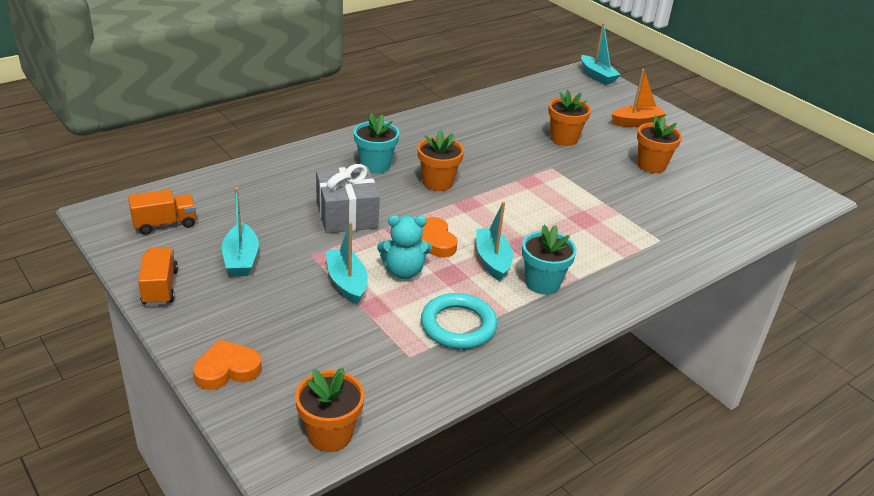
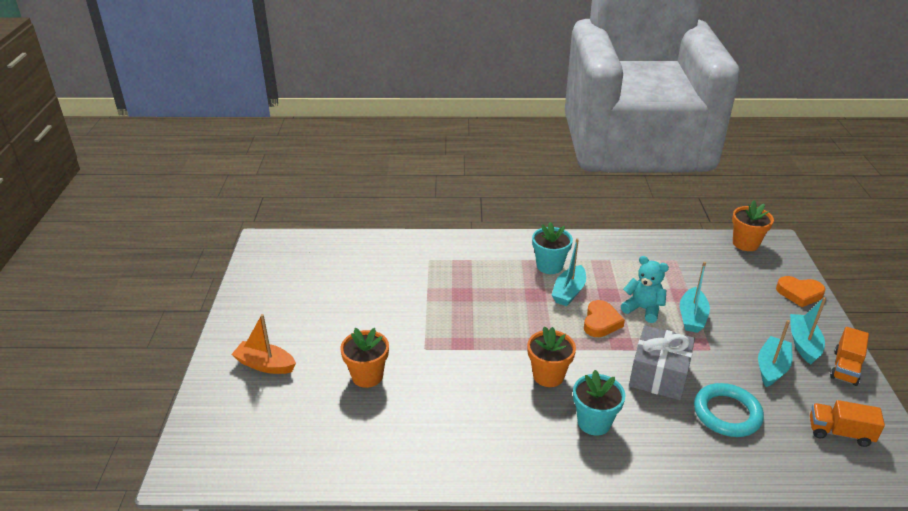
camera: 140 degrees left, 0 degrees up
turquoise ring [421,293,497,349] -> turquoise ring moved to [694,383,764,437]
turquoise boat [581,23,621,85] -> turquoise boat moved to [790,297,826,364]
orange flower pot [637,115,682,173] -> none

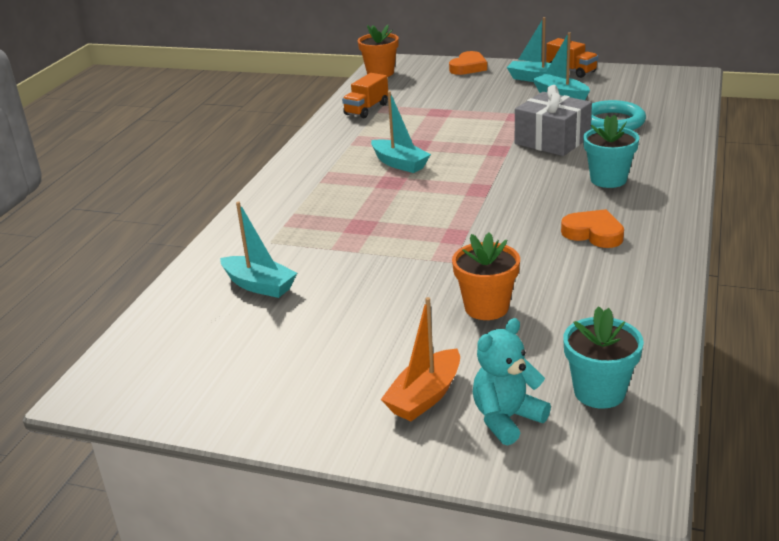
camera: 70 degrees left, 5 degrees down
orange flower pot [527,326,576,387] -> none
turquoise flower pot [532,222,573,274] -> turquoise flower pot moved to [563,306,644,409]
orange heart [584,300,625,337] -> orange heart moved to [561,209,624,248]
turquoise teddy bear [621,256,669,323] -> turquoise teddy bear moved to [473,318,551,445]
turquoise boat [680,262,710,333] -> turquoise boat moved to [220,202,297,298]
orange truck [810,400,885,447] -> orange truck moved to [342,73,388,118]

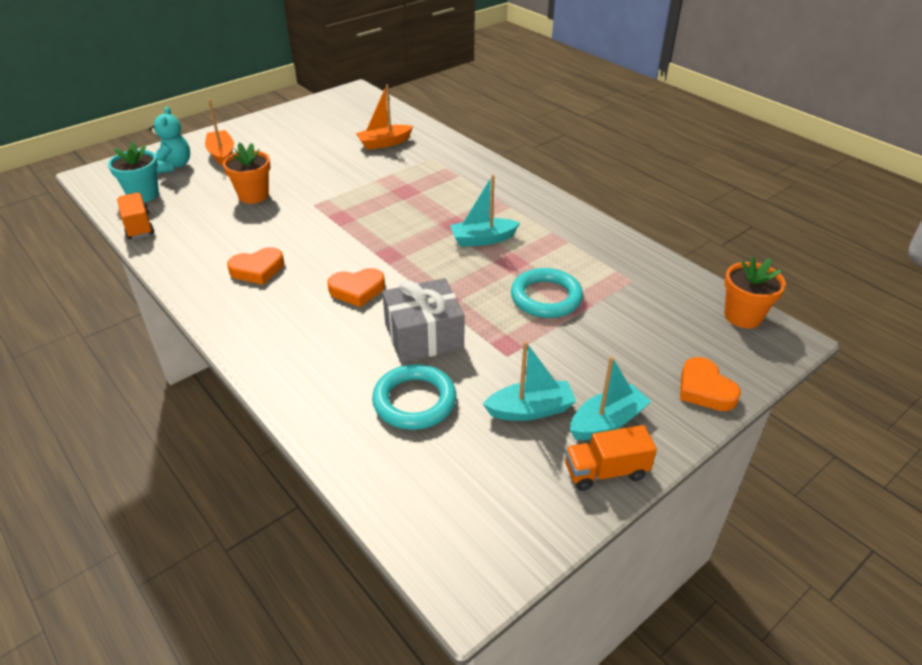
camera: 120 degrees right, 10 degrees up
turquoise boat [220,202,297,298] -> orange boat [356,85,413,150]
orange truck [342,73,388,118] -> orange truck moved to [117,193,154,239]
turquoise flower pot [583,115,639,188] -> none
none -> orange heart [327,268,385,307]
none -> turquoise ring [511,268,583,318]

